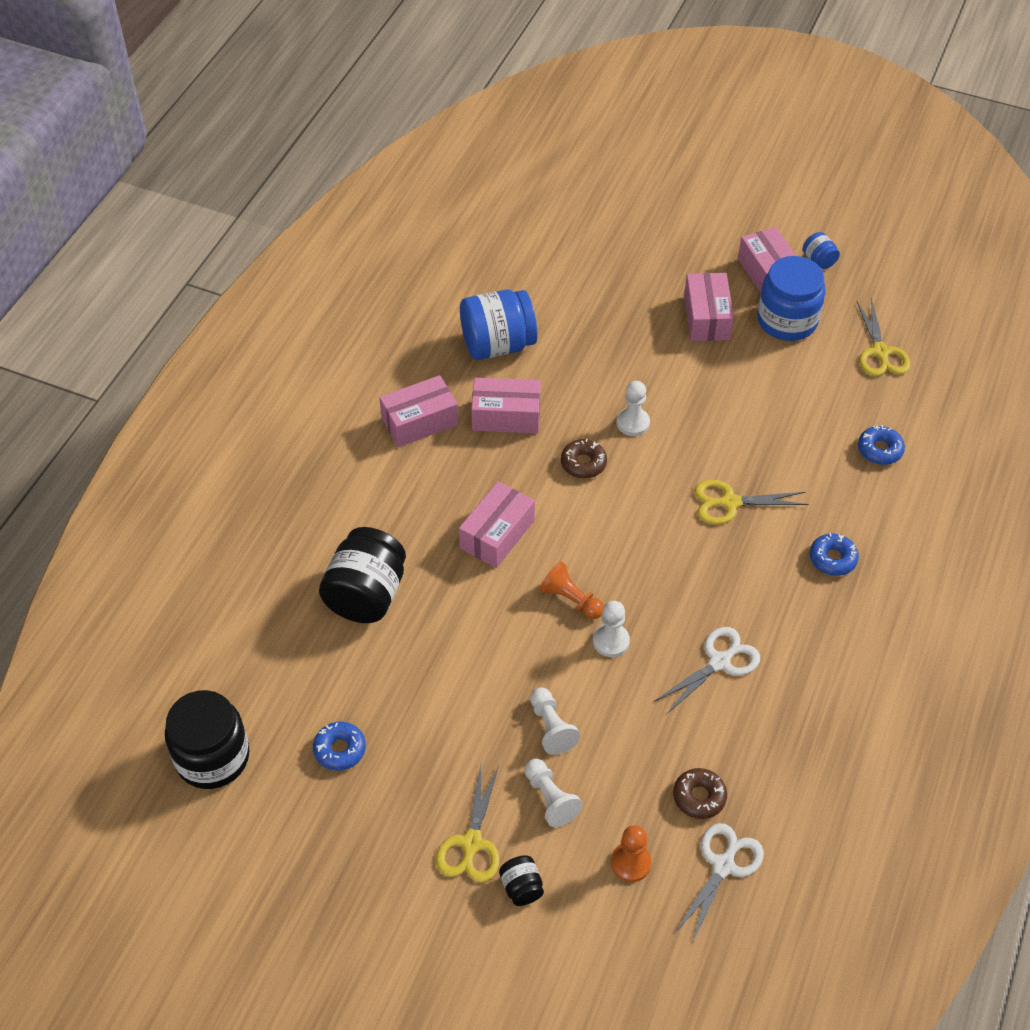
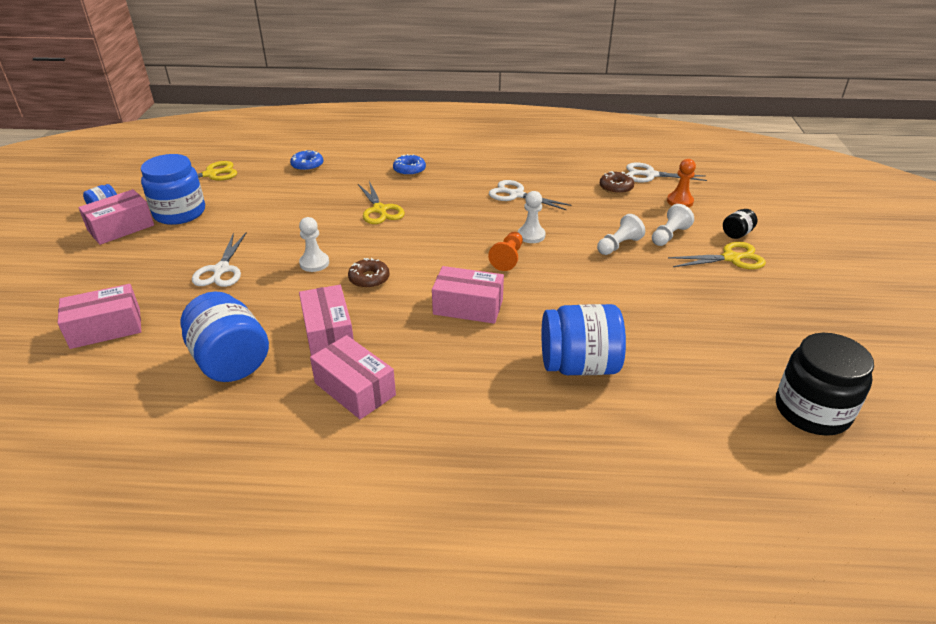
camera: 110 degrees left, 15 degrees down
blue donut [313,722,366,771] -> none
black jar [319,527,406,623] -> blue jar [542,304,626,376]
pink box [684,273,734,341] -> pink box moved to [58,284,141,349]
none -> white scissors [192,233,246,287]

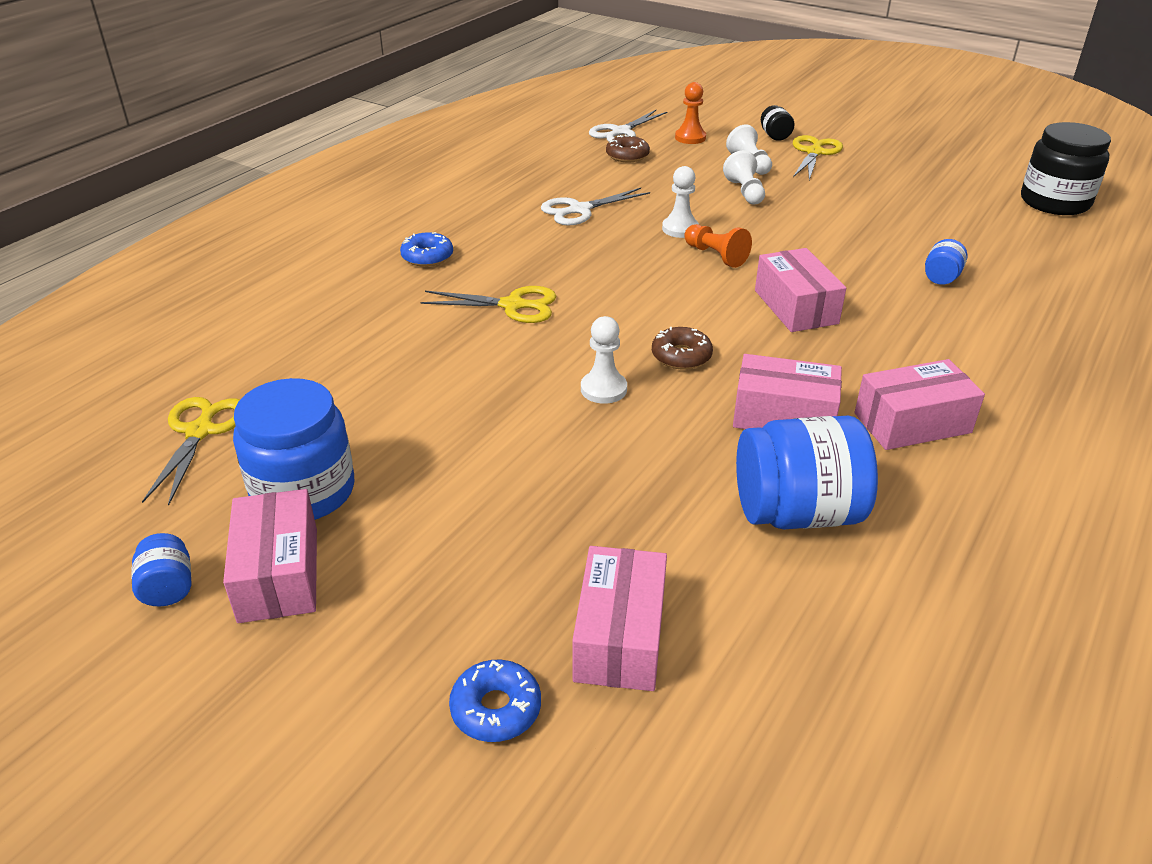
camera: 60 degrees left, 0 degrees up
white scissors [192,233,246,287] -> none
blue donut [290,150,323,171] -> blue donut moved to [449,660,541,742]
pink box [432,266,504,324] -> pink box turned 60 degrees counterclockwise [755,248,846,332]
blue jar [542,304,626,376] -> blue jar [925,239,967,285], size x0.46

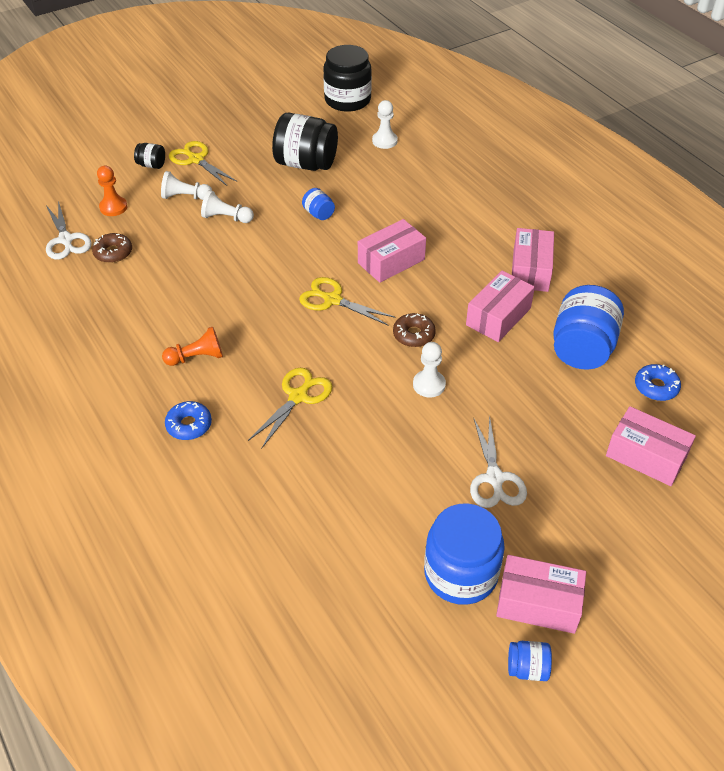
camera: 65 degrees left, 10 degrees up
yellow scissors [142,397,239,506] -> yellow scissors moved to [299,277,395,326]
blue donut [449,660,541,742] -> blue donut moved to [635,364,681,401]
white scissors [541,188,650,225] -> white scissors moved to [470,415,527,508]
white pawn [662,166,699,238] -> white pawn moved to [372,100,398,149]
orange pawn [684,224,752,268] -> orange pawn moved to [162,327,223,366]
pink box [755,248,846,332] -> pink box turned 45 degrees counterclockwise [358,219,426,283]
blue jar [925,239,967,285] -> blue jar moved to [302,188,335,220]
none -> black jar [272,112,338,171]

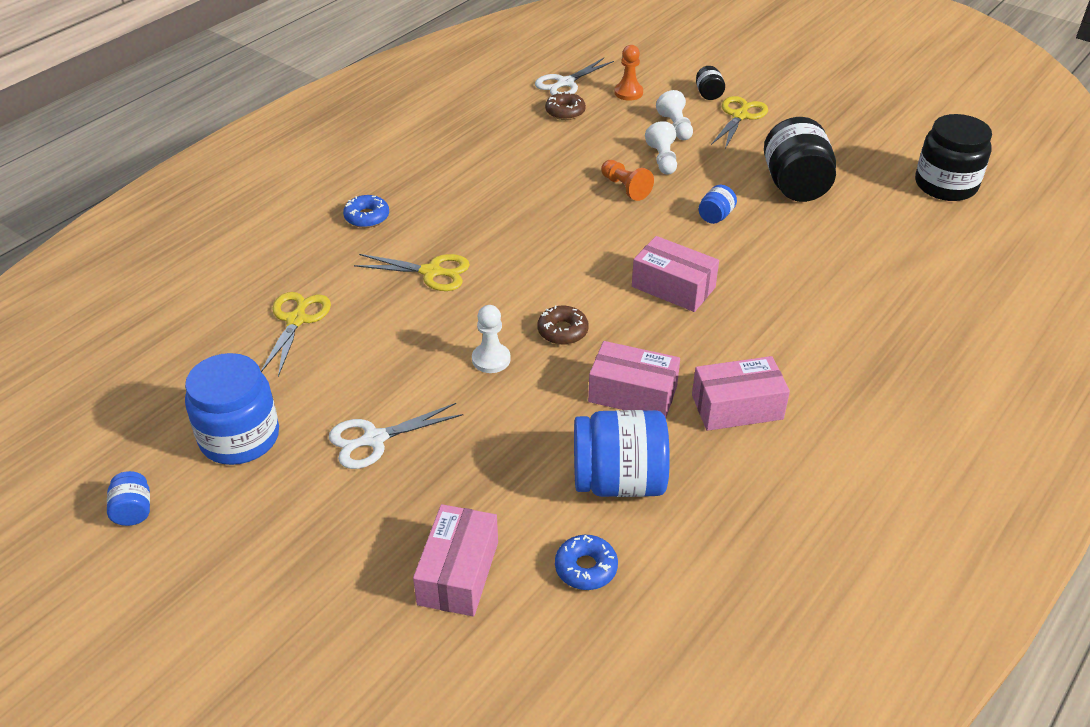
camera: 70 degrees right, 5 degrees down
orange pawn [162,327,223,366] -> orange pawn moved to [601,160,654,201]
yellow scissors [299,277,395,326] -> yellow scissors moved to [261,292,331,377]
white pawn [372,100,398,149] -> none
pink box [496,555,586,634] -> none

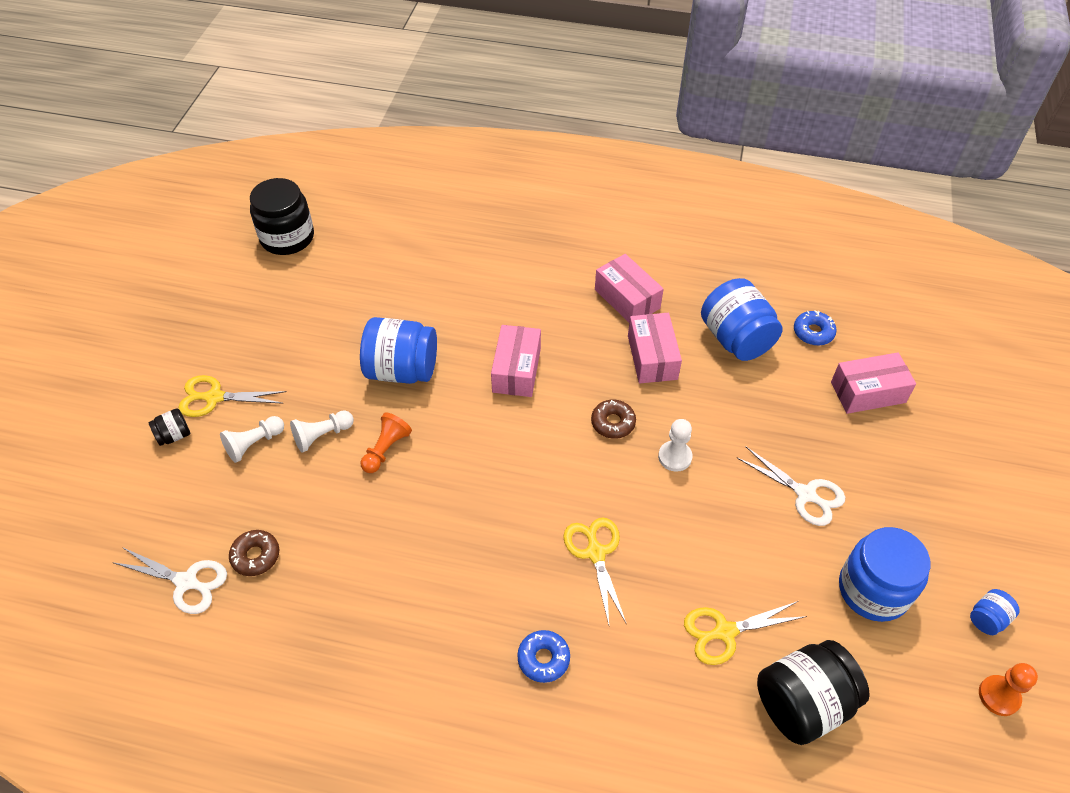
camera: 115 degrees left, 10 degrees up
orange pawn [614,45,643,101] -> orange pawn moved to [979,663,1038,716]
blue jar [698,185,737,224] -> blue jar [360,317,437,384], size x2.17
black jar [764,117,836,202] -> black jar moved to [757,640,870,745]

